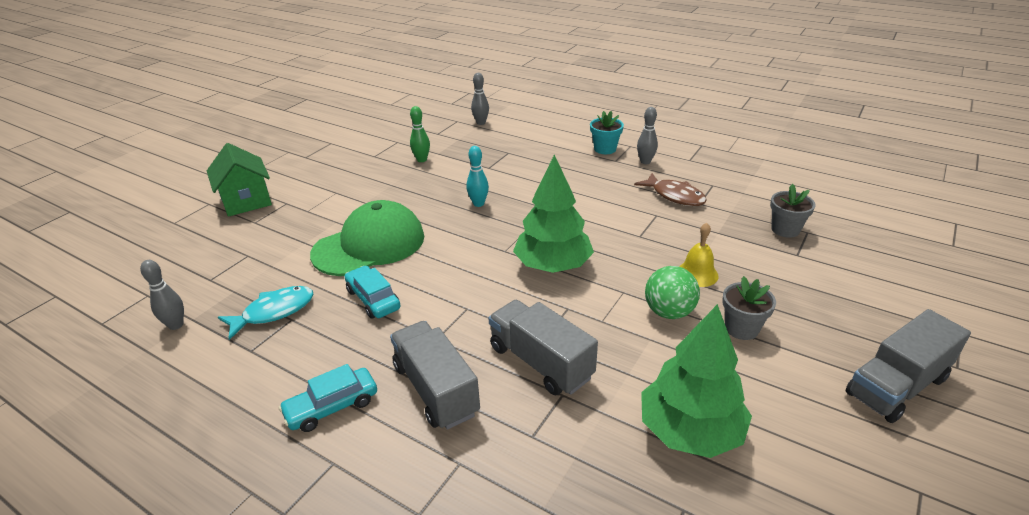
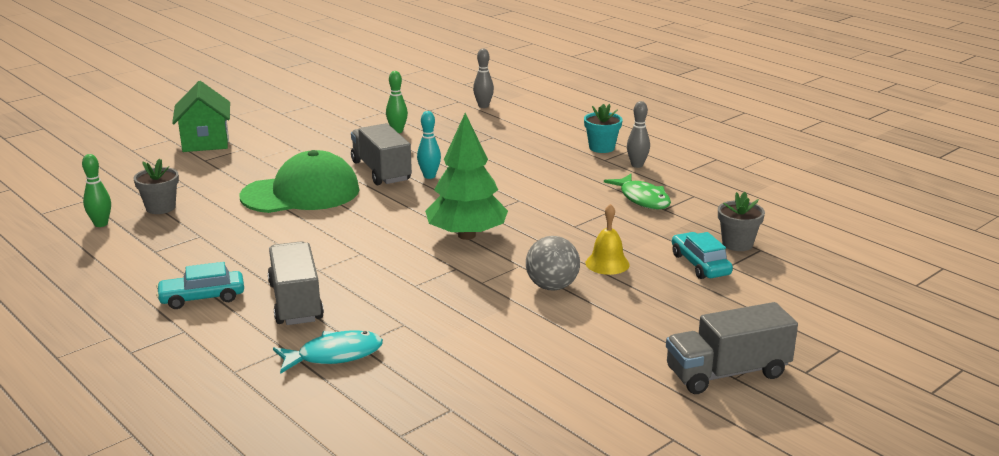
camera: 15 degrees right, 10 degrees down
grey bowling pin [140,260,184,330] -> green bowling pin [82,154,111,227]
turquoise fish [218,286,313,340] -> turquoise fish moved to [273,330,383,374]
turquoise car [345,266,400,319] -> turquoise car moved to [672,232,733,279]
grey truck [488,300,598,395] -> grey truck moved to [351,123,412,185]
brown fish [634,173,707,206] -> green fish [604,174,671,209]
green tree [641,304,752,458] -> none
green ball [645,266,700,319] -> grey ball [526,236,580,290]
grey flower pot [722,276,776,340] -> grey flower pot moved to [133,159,179,214]

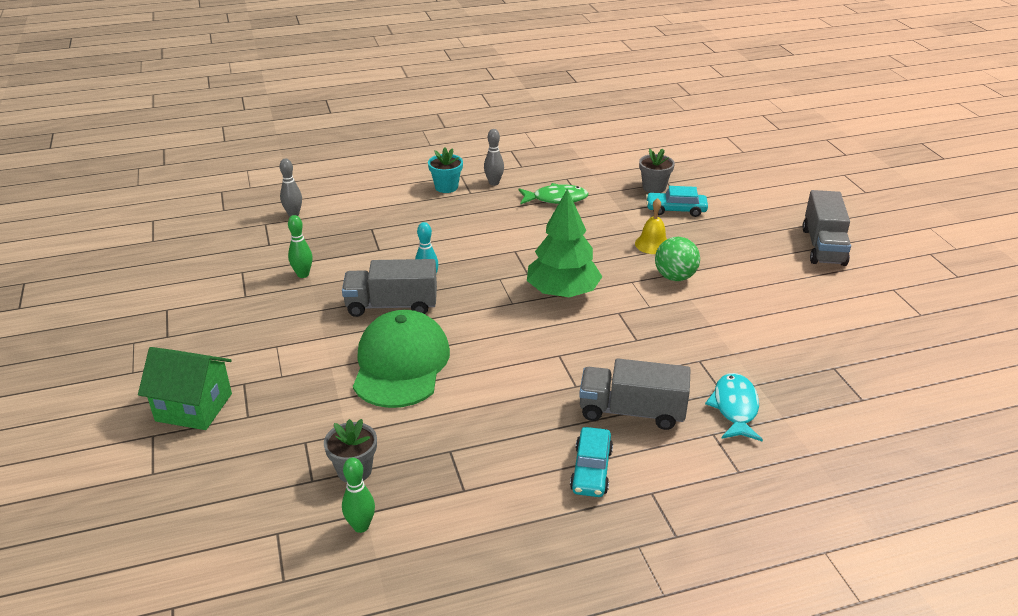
camera: 65 degrees left, 10 degrees up
grey ball [526,236,580,290] -> green ball [655,237,700,281]

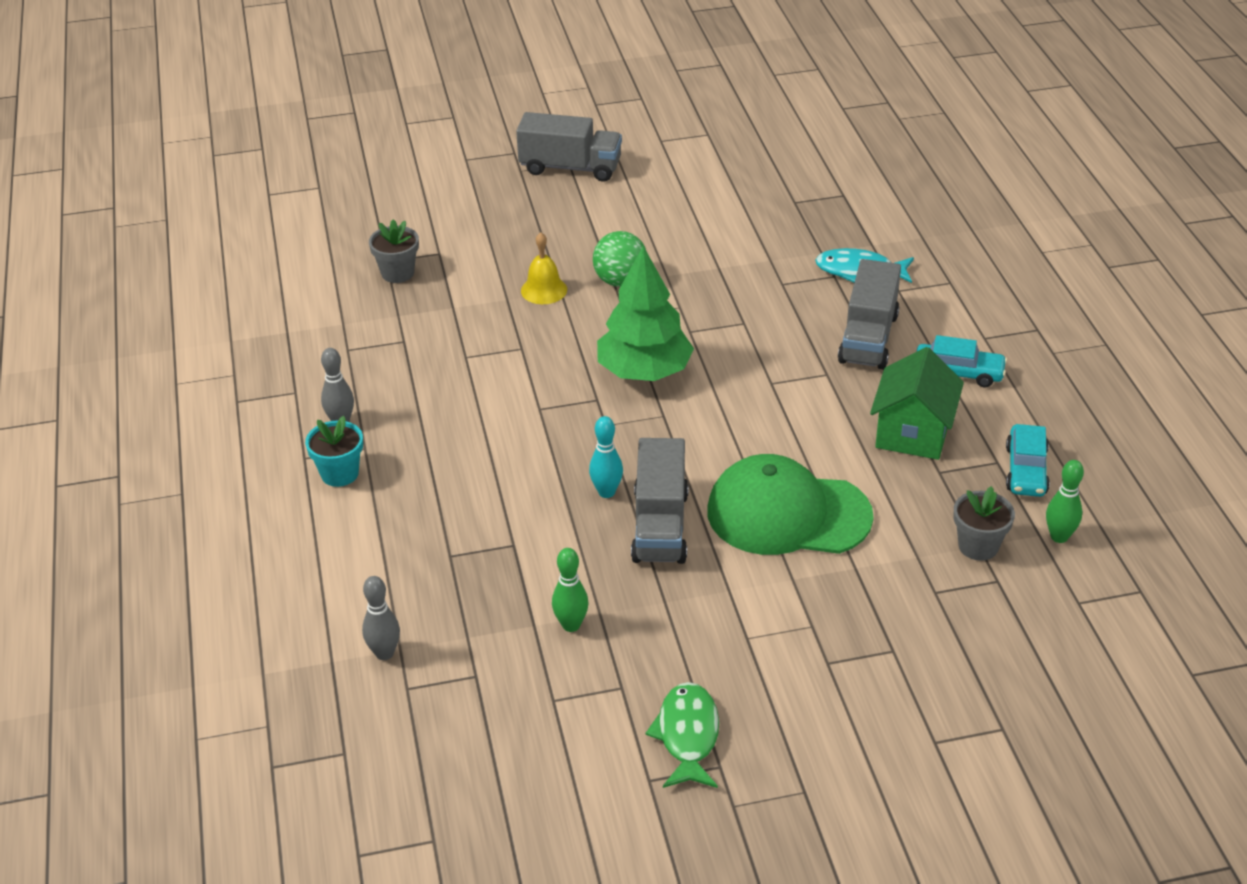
camera: 85 degrees left, 5 degrees up
green house [138,347,232,430] -> green house moved to [870,347,964,460]
green fish [518,183,589,205] -> green fish moved to [645,682,719,788]
turquoise car [646,186,708,217] -> turquoise car moved to [1006,424,1050,497]

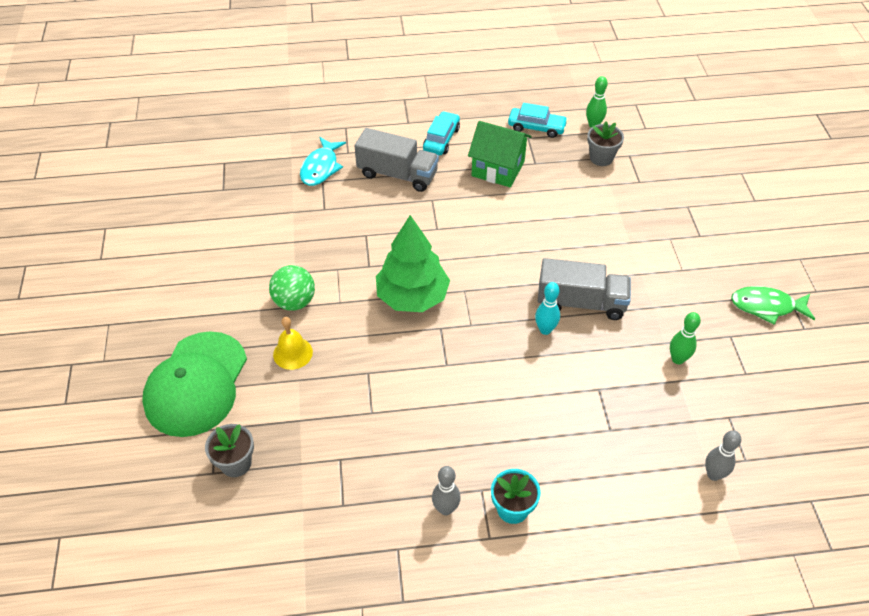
camera: 85 degrees left, 10 degrees up
grey truck [516,112,622,182] -> none
green cap [707,454,874,555] -> green cap moved to [142,331,247,437]

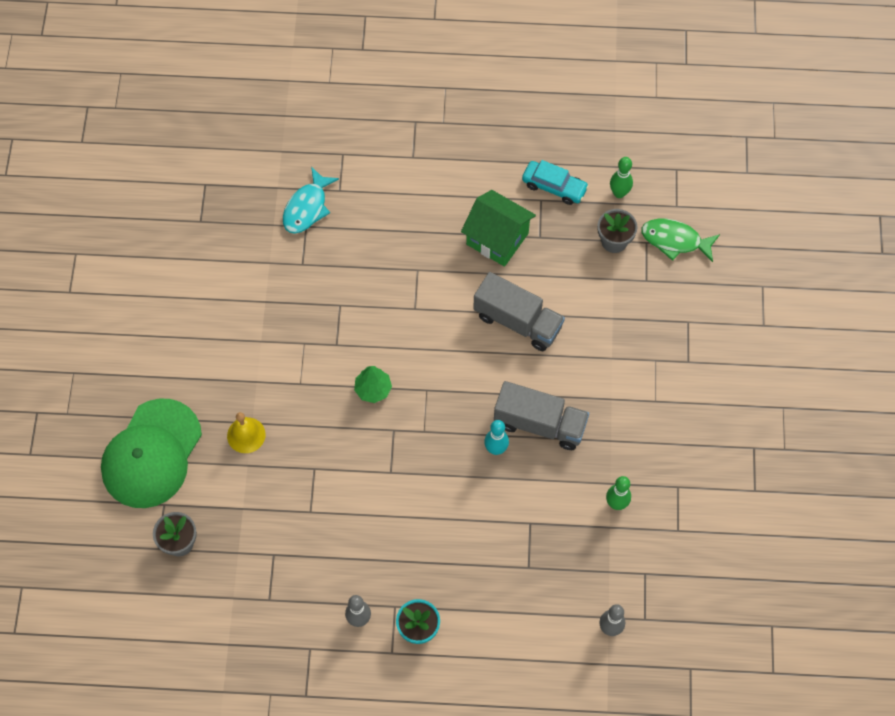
camera: 10 degrees right, 15 degrees up
green ball [269,265,315,311] -> none
grey truck [355,128,439,192] -> grey truck moved to [473,272,565,351]
green tree [376,215,450,312] -> green tree [354,366,392,403], size x0.51
turquoise car [423,111,460,155] -> none
green fish [731,286,815,325] -> green fish moved to [642,219,720,262]

